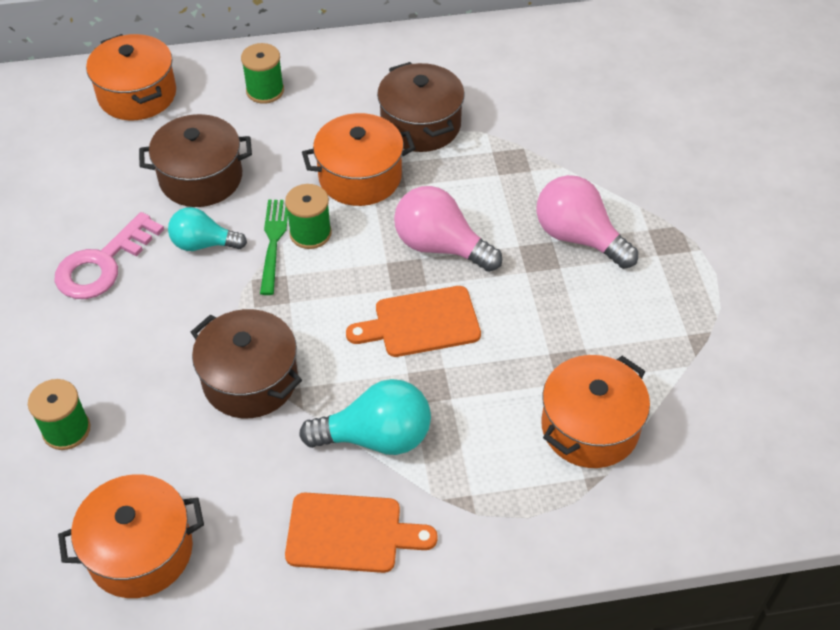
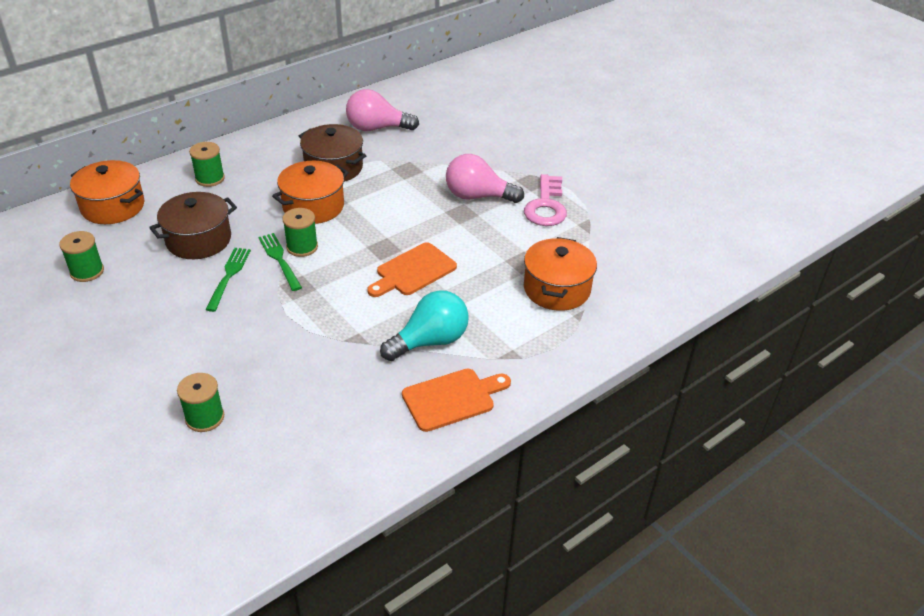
camera: 30 degrees left, 10 degrees down
pink key [54,212,164,299] -> pink key moved to [524,174,567,226]
orange pot [58,474,204,598] -> none
turquoise light bulb [168,207,247,251] -> green fork [205,248,251,312]
brown pot [191,309,302,418] -> none
pink light bulb [394,186,502,272] -> pink light bulb moved to [346,89,419,131]
none -> green spool [59,231,104,282]

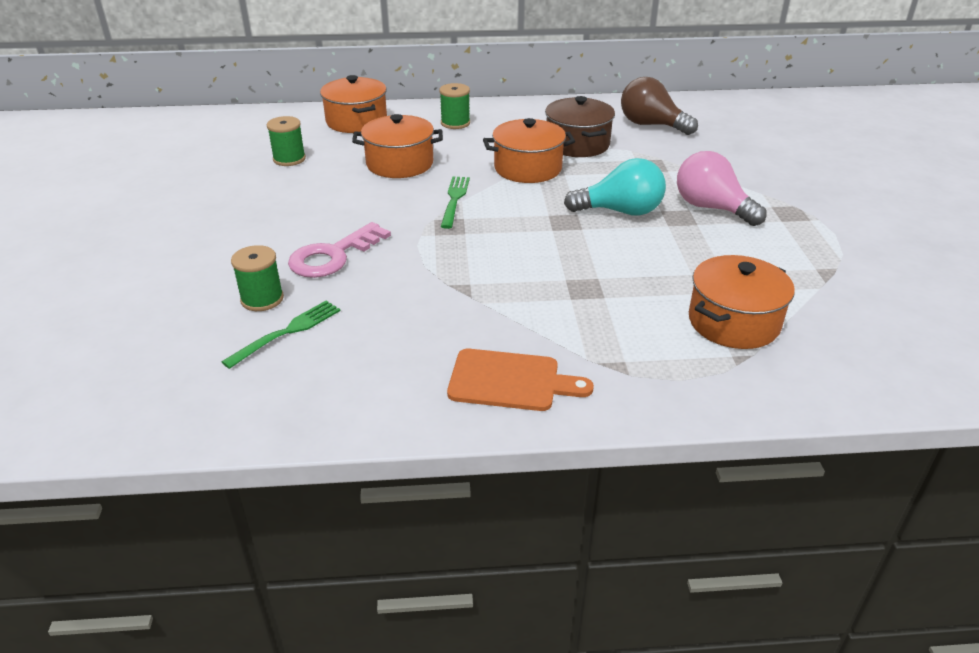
camera: 35 degrees right, 5 degrees down
brown pot [149,192,237,259] -> orange pot [352,114,443,178]
green fork [205,248,251,312] -> green fork moved to [222,301,341,369]
green spool [283,208,318,257] -> none
pink light bulb [346,89,419,131] -> brown light bulb [621,77,698,135]
orange cutting board [367,242,457,297] -> none
turquoise light bulb [380,290,469,361] -> turquoise light bulb moved to [564,158,666,216]
pink key [524,174,567,226] -> pink key moved to [288,222,391,278]

